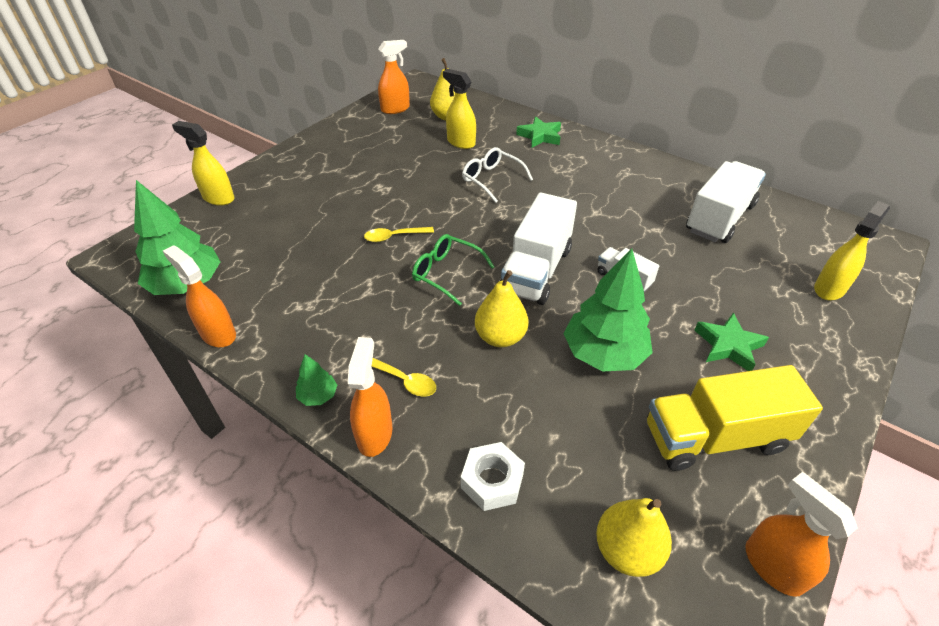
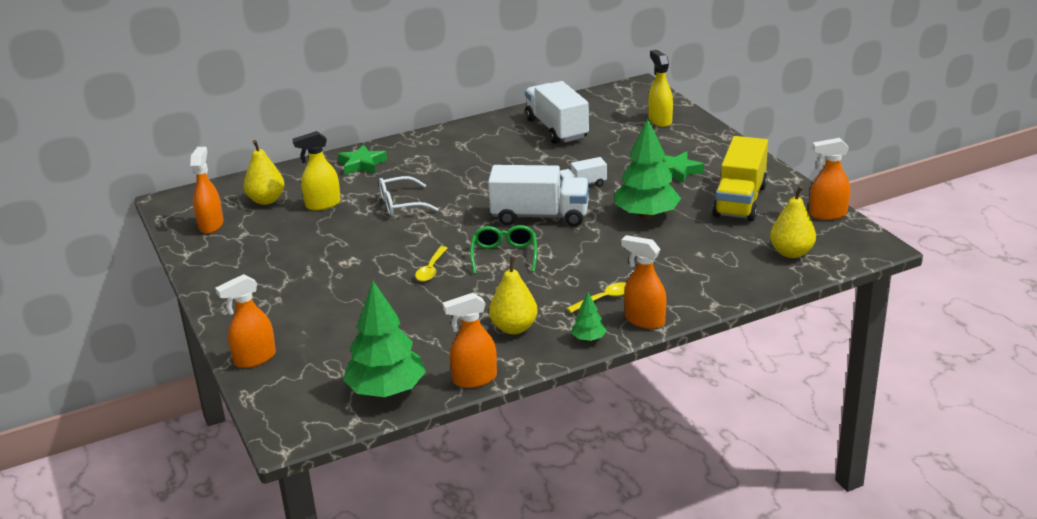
camera: 60 degrees left, 15 degrees down
yellow spray bottle [172,121,234,206] -> orange spray bottle [215,274,276,368]
green glasses [412,234,495,306] -> green glasses turned 120 degrees clockwise [470,225,537,274]
white nut [461,442,525,511] -> none
yellow pear [475,270,529,347] -> yellow pear moved to [489,256,538,334]
white truck [500,192,577,305] -> white truck turned 45 degrees counterclockwise [488,165,589,226]

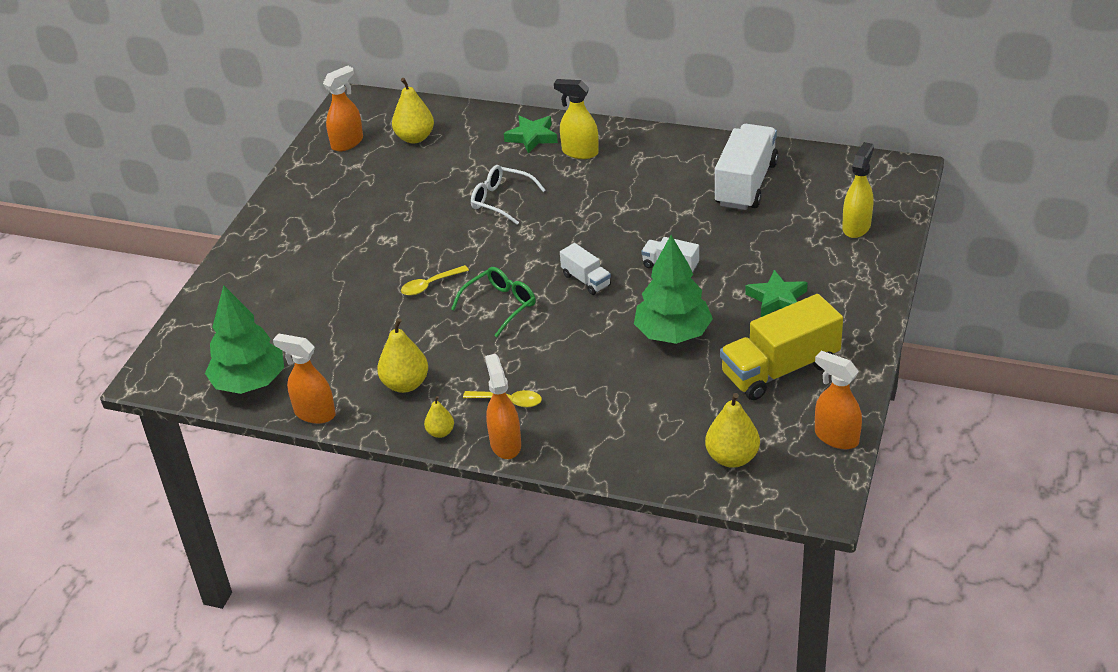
camera: 45 degrees right, 10 degrees up
orange spray bottle [215,274,276,368] -> none
yellow spray bottle [292,131,341,210] -> yellow spray bottle moved to [554,79,599,159]
white truck [488,165,589,226] -> white truck [560,243,611,295], size x0.50
green tree [572,292,607,341] -> yellow pear [424,396,454,438]

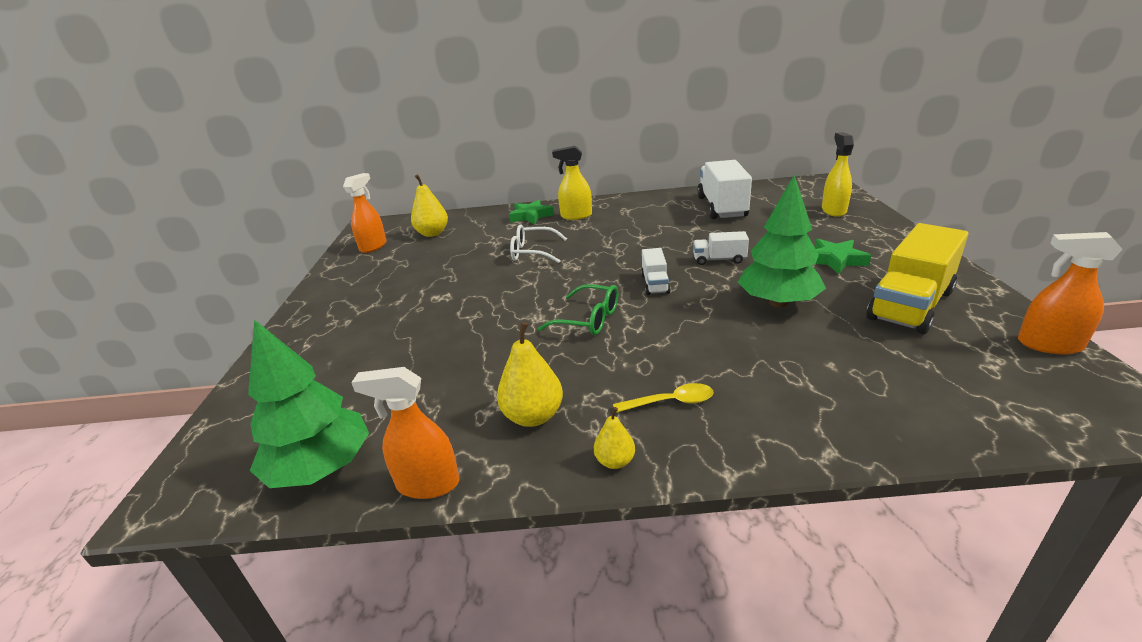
camera: 20 degrees left, 10 degrees down
yellow spoon [401,265,469,296] -> none
green glasses [451,267,536,337] -> green glasses turned 90 degrees clockwise [538,284,618,335]
orange spray bottle [485,354,521,459] -> none
white truck [560,243,611,295] -> white truck turned 60 degrees clockwise [641,248,671,295]
yellow pear [705,393,760,468] -> none

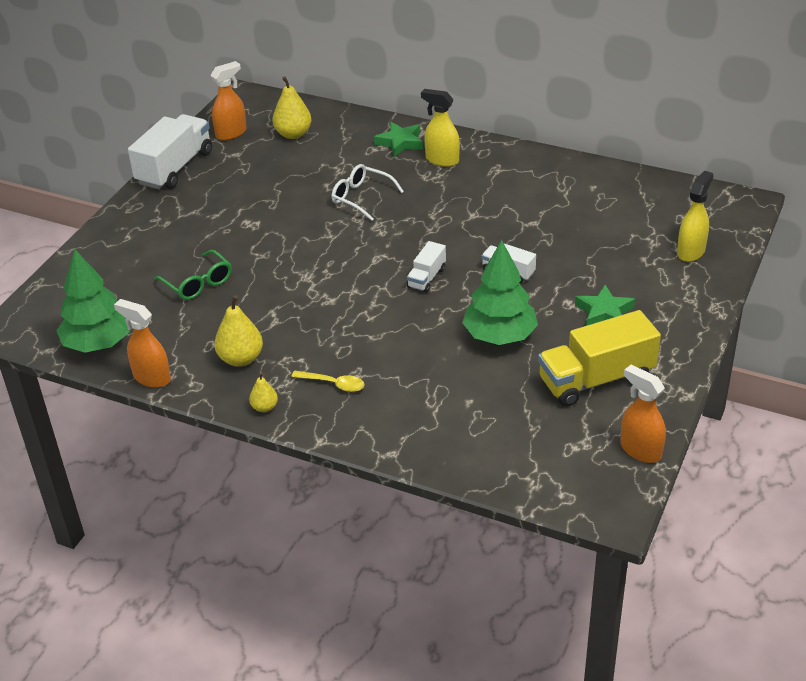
camera: 25 degrees right, 10 degrees up
green glasses [538,284,618,335] -> green glasses moved to [154,250,232,300]
white truck [697,160,752,219] -> white truck moved to [128,114,212,189]

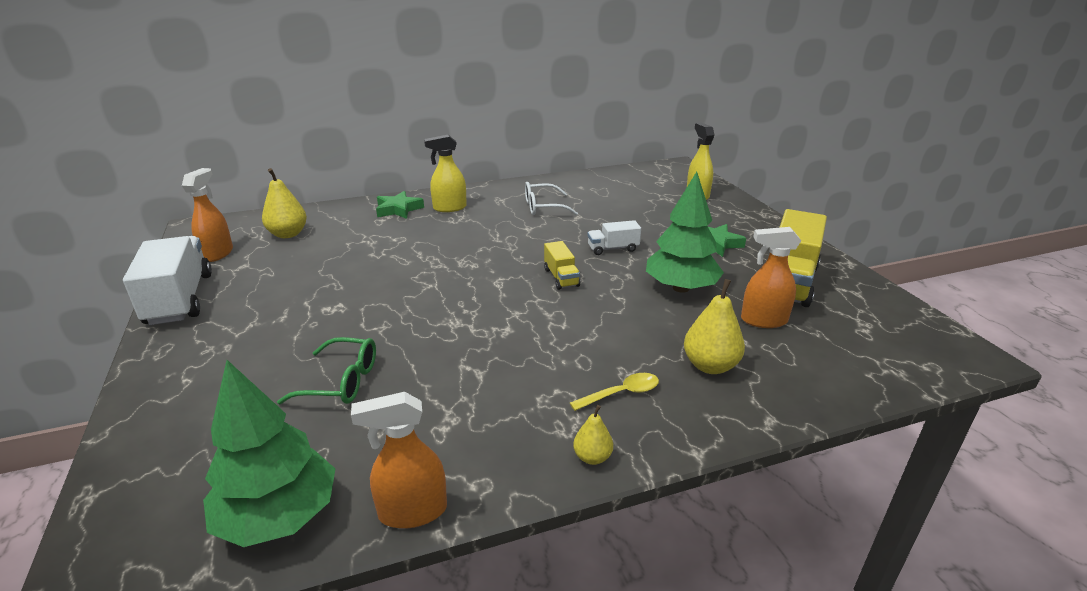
camera: 45 degrees left, 10 degrees down
yellow pear [214,295,263,367] -> yellow pear moved to [684,279,745,374]
white glasses [332,164,404,221] -> white glasses moved to [525,182,578,215]
white truck [407,241,446,293] -> yellow truck [544,241,580,290]
orange spray bottle [620,365,666,463] -> orange spray bottle moved to [741,227,801,328]

